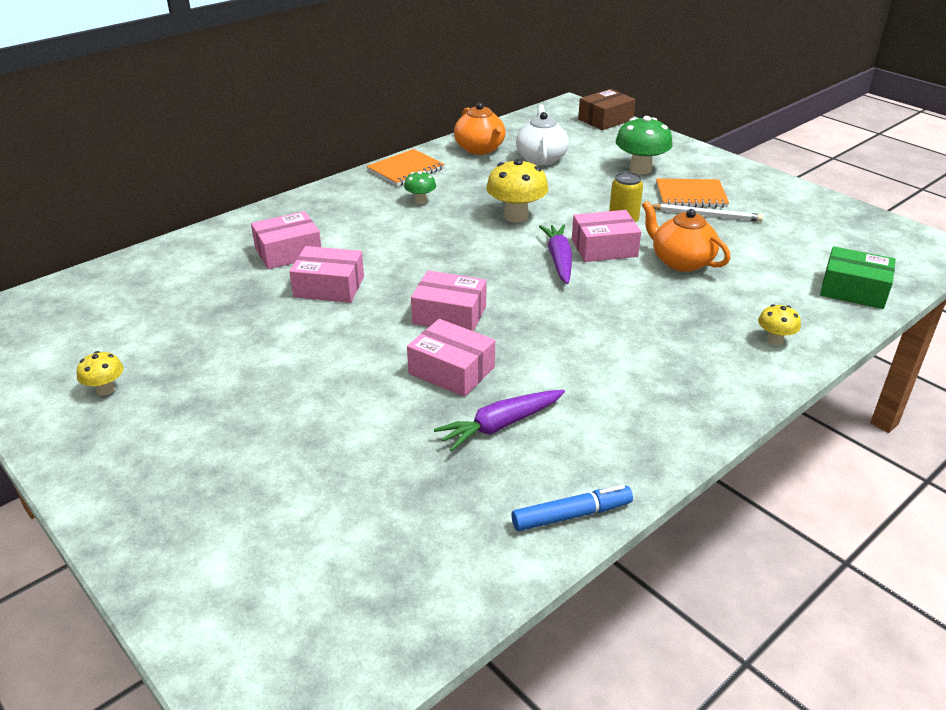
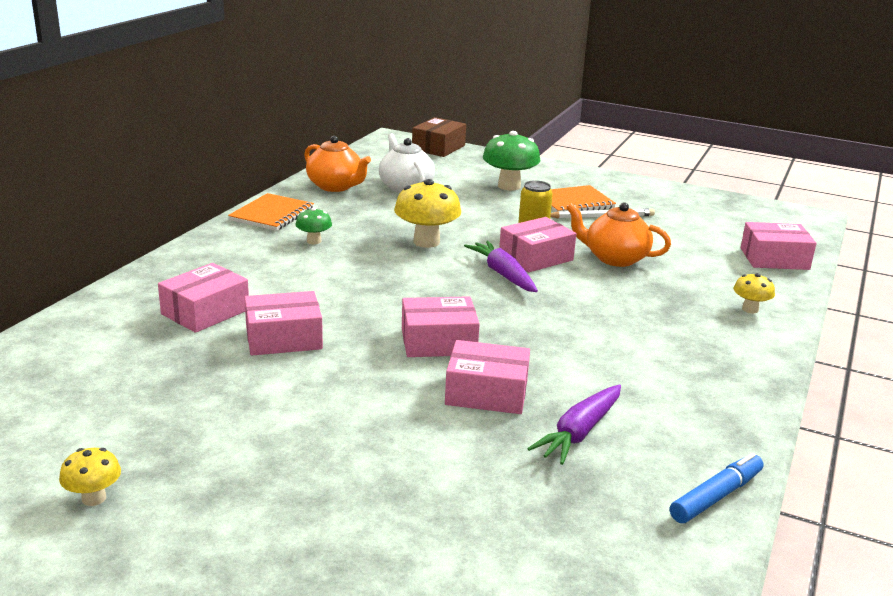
camera: 25 degrees left, 10 degrees down
green box [820,246,896,309] -> pink box [741,222,817,270]

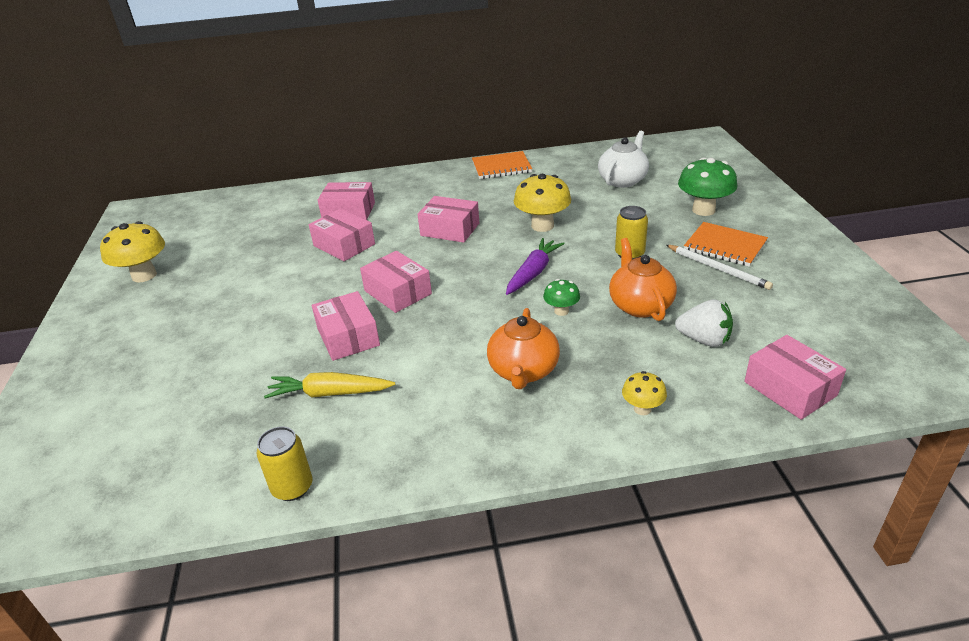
camera: 60 degrees right, 10 degrees up
yellow mushroom [59,448,121,506] -> yellow mushroom [100,221,165,283], size x1.85
green mushroom [295,208,332,244] -> green mushroom moved to [543,279,580,316]
orange teapot [304,136,371,192] -> orange teapot moved to [487,308,560,389]
brown box [412,117,466,157] -> none
pink box [499,217,576,272] -> pink box moved to [417,196,479,243]
purple carrot [527,384,621,465] -> yellow carrot [264,372,395,398]
blue marker [670,453,763,523] -> yellow can [257,427,312,501]
none -> white strawberry [675,299,733,347]

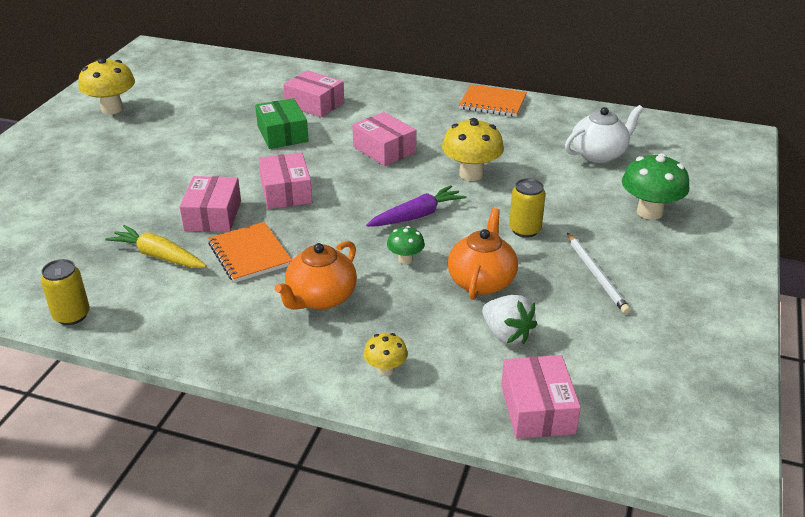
camera: 25 degrees right, 0 degrees up
pink box [309,209,375,261] -> green box [255,98,309,149]
orange notebook [684,222,768,267] -> orange notebook moved to [208,222,292,283]

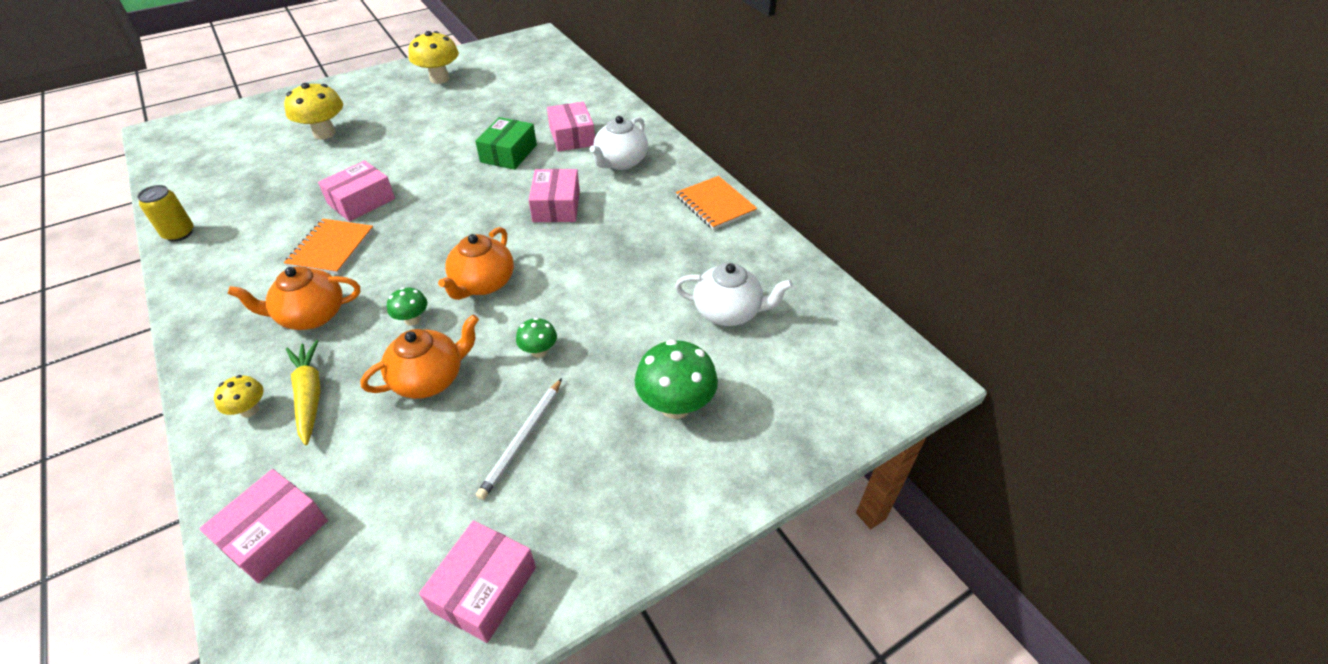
camera: 40 degrees right, 10 degrees up
yellow carrot [105,225,207,268] -> yellow carrot moved to [286,340,320,445]
pink box [259,152,312,209] -> pink box moved to [419,520,536,643]
purple carrot [366,185,466,227] -> orange teapot [438,227,514,300]
yellow mushroom [442,118,504,181] -> yellow mushroom moved to [284,83,343,140]
white strawberry [482,295,537,344] -> none
yellow can [509,178,546,238] -> green mushroom [516,317,557,358]
none -> white teapot [590,116,648,170]

